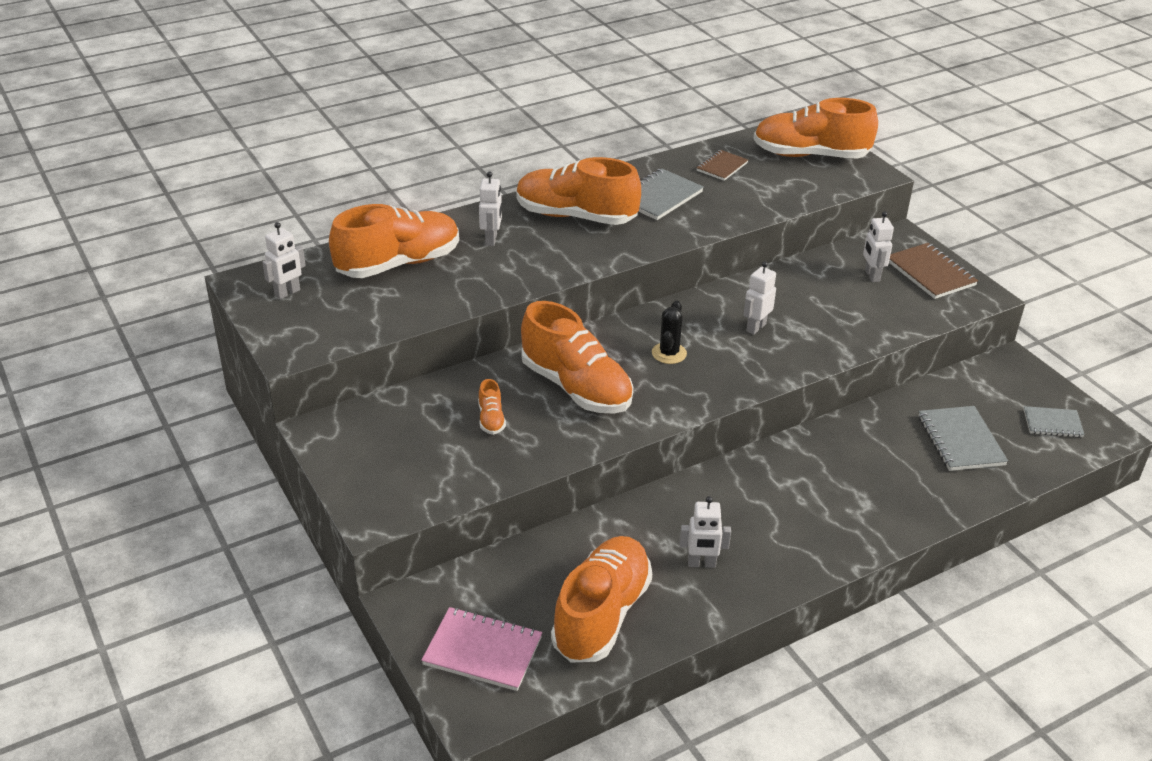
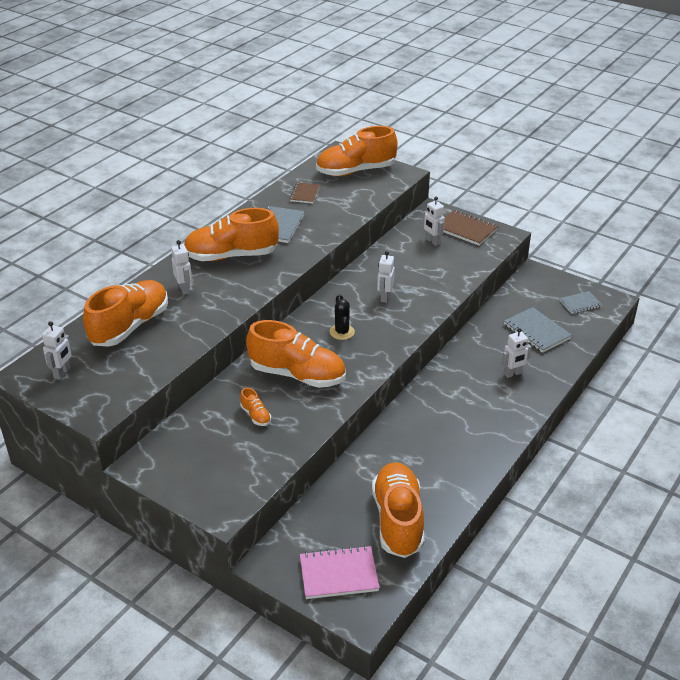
camera: 25 degrees left, 0 degrees up
white robot [680,496,731,568] -> white robot moved to [501,328,532,378]

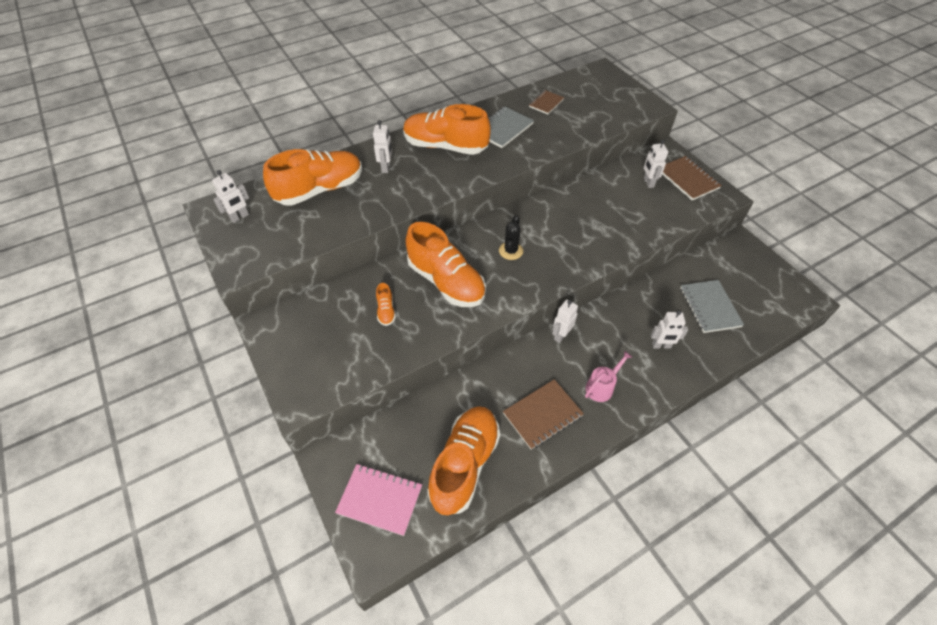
camera: 25 degrees right, 15 degrees up
orange shoe [316,126,398,176] -> none
white robot [377,251,395,303] -> white robot moved to [552,299,578,343]
grey notebook [559,291,602,314] -> none
none -> brown notebook [503,379,584,450]
none -> pink watering can [585,350,632,402]

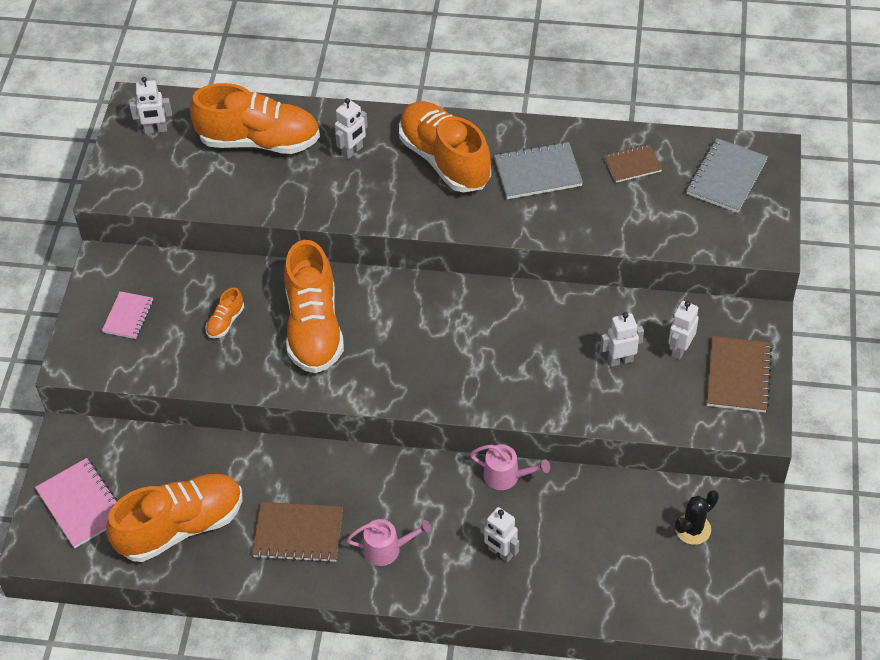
camera: 40 degrees right, 0 degrees up
black cactus [499,215,523,260] -> black cactus moved to [675,490,719,545]
white robot [552,299,578,343] -> white robot moved to [601,312,644,367]
grey notebook [680,280,744,333] -> grey notebook moved to [686,138,768,213]
none -> pink notebook [102,291,153,339]
none -> pink watering can [470,445,550,490]

